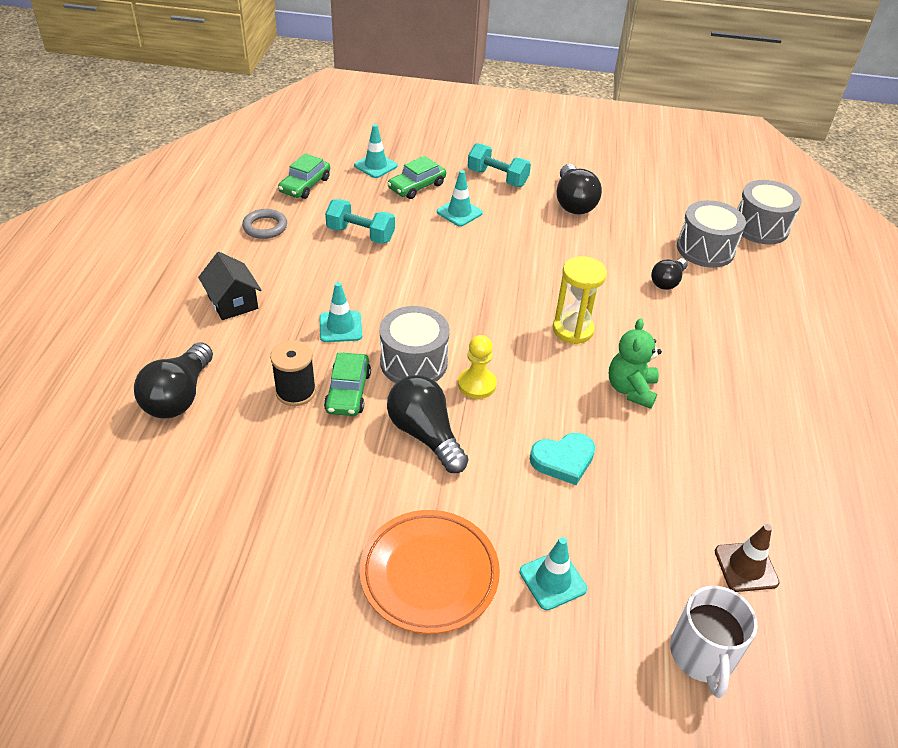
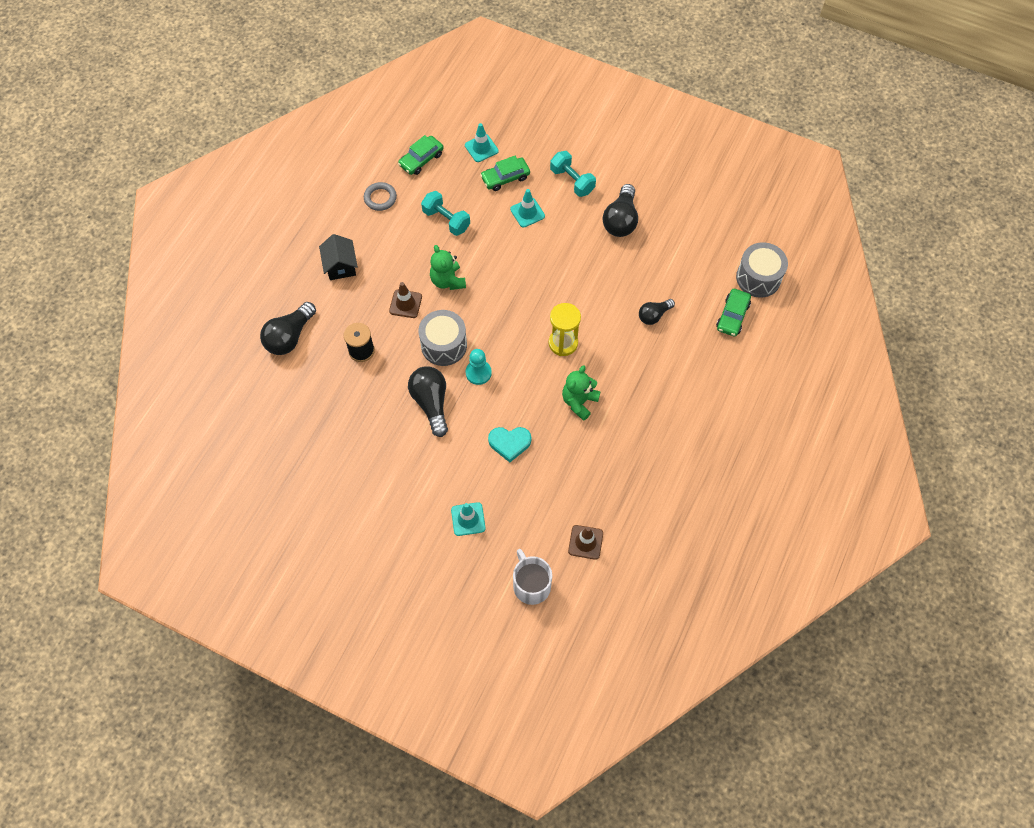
camera: 20 degrees right, 20 degrees up
turquoise traffic cone [319,282,362,342] -> brown traffic cone [389,282,422,318]
green car [324,353,371,416] -> green car moved to [716,289,751,337]
orange plate [360,510,500,634] -> none
yellow pawn [458,335,497,399] -> turquoise pawn [466,349,492,385]
white mug [670,586,758,698] -> white mug turned 135 degrees clockwise [513,549,552,605]
grey drum [677,200,746,268] -> none
none -> green teddy bear [430,245,466,290]

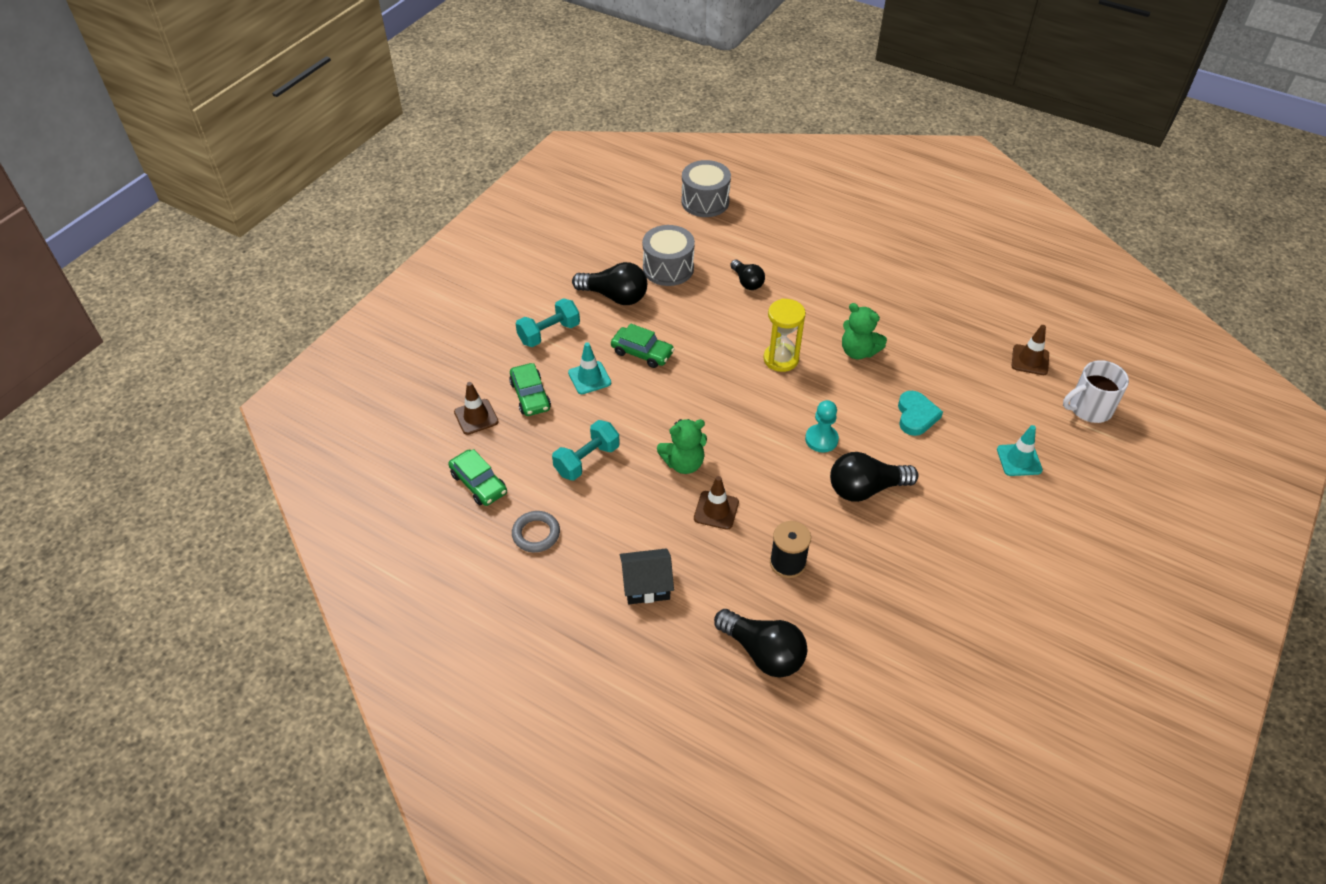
camera: 85 degrees left, 15 degrees down
grey drum [418,310,467,366] -> grey drum moved to [642,225,695,286]
turquoise traffic cone [465,123,499,162] -> brown traffic cone [454,382,499,435]
green car [716,289,751,337] -> green car moved to [611,323,674,368]

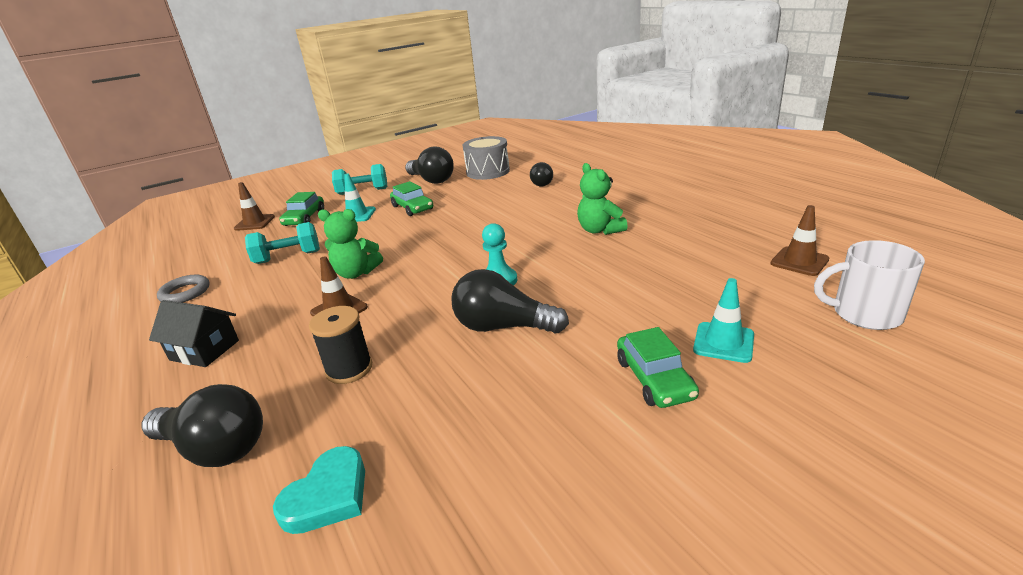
camera: 30 degrees right, 20 degrees down
green car [448,449,507,506] -> green car moved to [617,327,699,408]
grey drum [681,160,731,217] -> none
black light bulb [714,609,807,678] -> black light bulb turned 45 degrees counterclockwise [142,384,263,467]
yellow hourglass [763,298,806,372] -> none
turquoise heart [898,391,943,436] -> turquoise heart moved to [273,446,365,534]

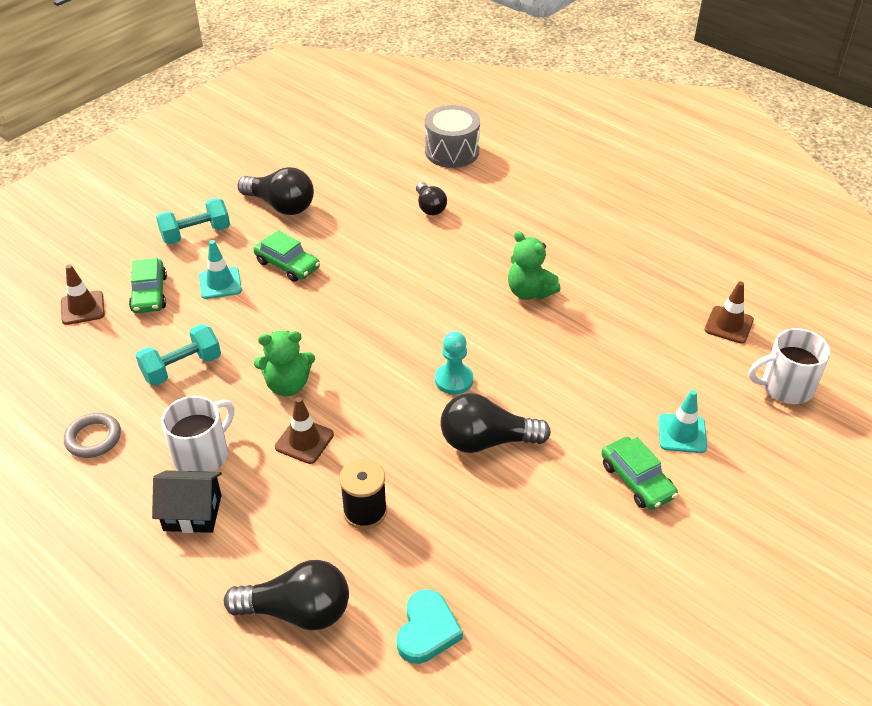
camera: 20 degrees left, 15 degrees up
grey drum [463,136,510,180] -> grey drum moved to [425,105,480,168]
none -> white mug [161,396,234,472]

